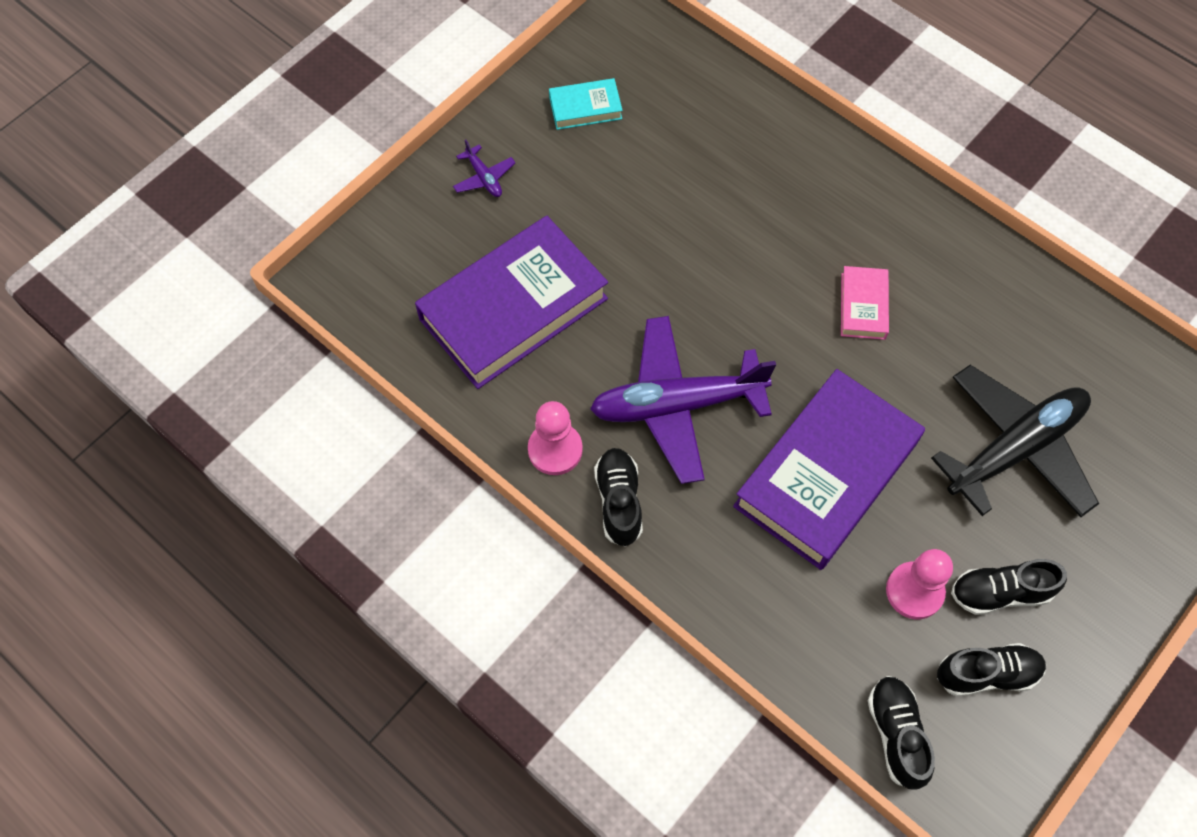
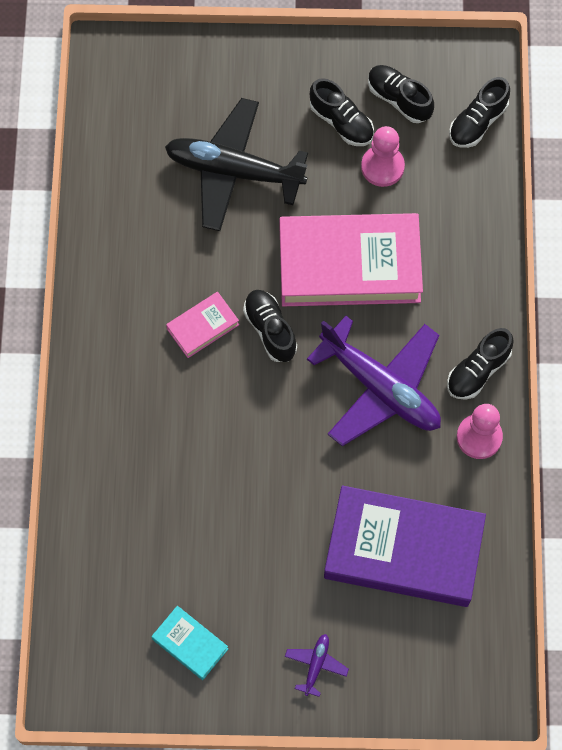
camera: 130 degrees left, 5 degrees up
purple book [733,369,925,570] -> pink book [280,213,423,306]
none -> black shoe [243,290,297,362]

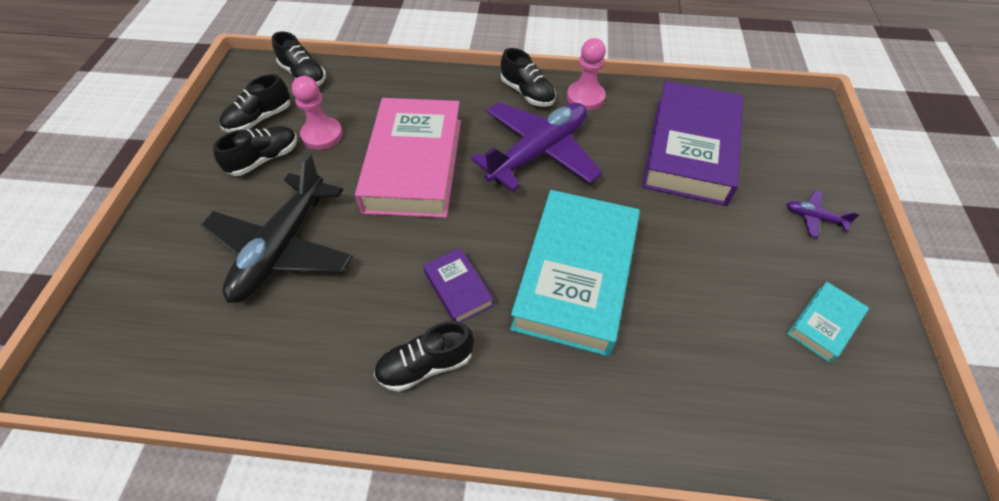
camera: 85 degrees left, 15 degrees down
pink book [166,292,239,358] -> purple book [423,248,494,322]
black shoe [243,290,297,362] -> black shoe moved to [374,321,474,392]
none -> turquoise book [510,190,640,356]

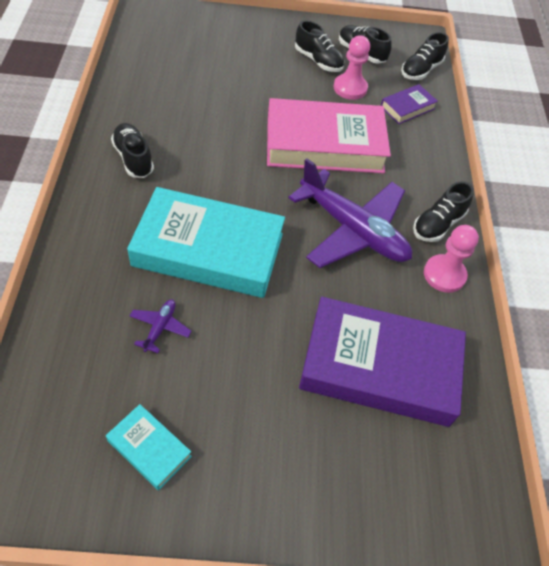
camera: 80 degrees right, 0 degrees up
black plane [201,154,353,303] -> none
purple book [423,248,494,322] -> purple book moved to [381,84,438,124]
purple plane [786,191,860,238] -> purple plane moved to [130,299,192,353]

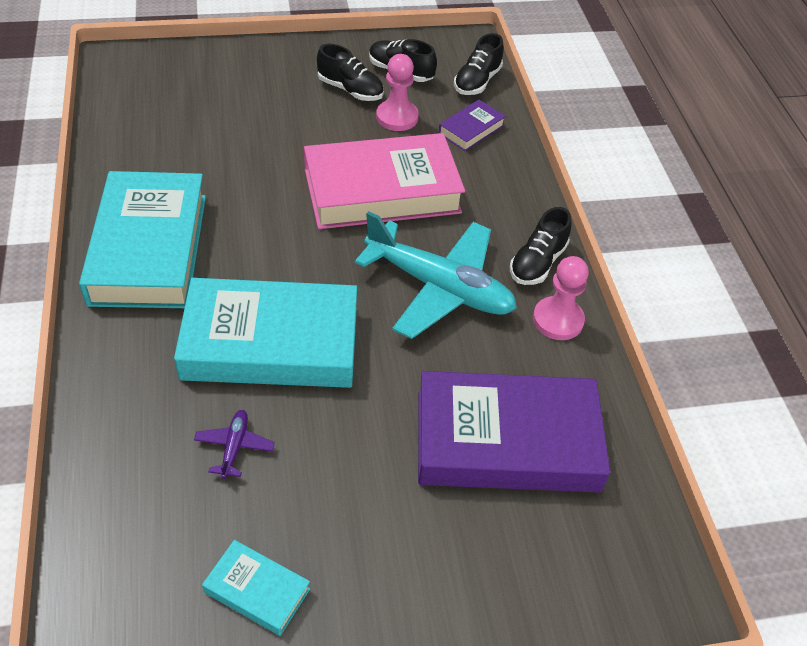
camera: 10 degrees left, 5 degrees down
black shoe [111,123,154,178] -> turquoise book [79,171,206,308]
purple plane [288,158,412,268] -> turquoise plane [355,211,517,339]

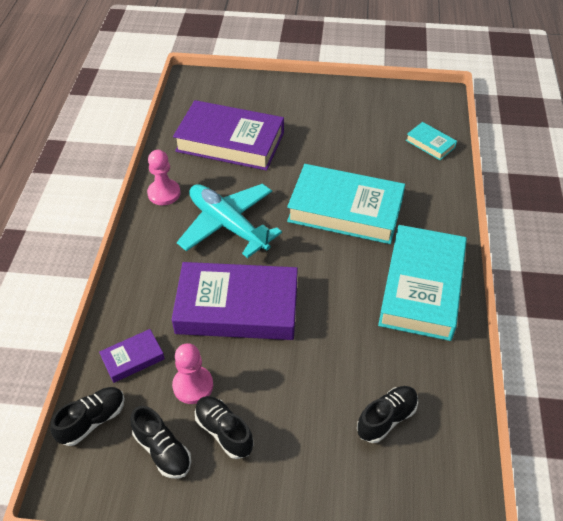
camera: 160 degrees left, 0 degrees up
purple plane [194,410,275,479] -> none
turquoise book [202,540,310,636] -> turquoise book moved to [406,122,457,160]
pink book [304,133,465,229] -> purple book [172,262,298,340]
black shoe [510,207,572,285] -> black shoe moved to [357,386,418,443]

